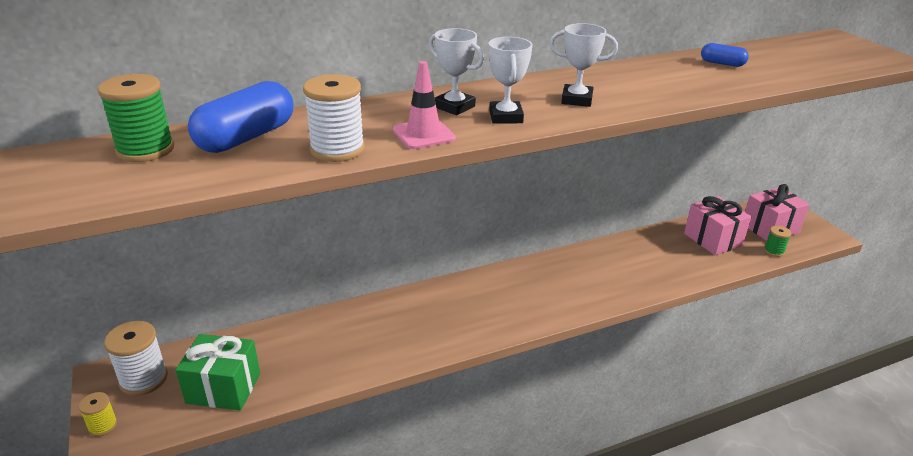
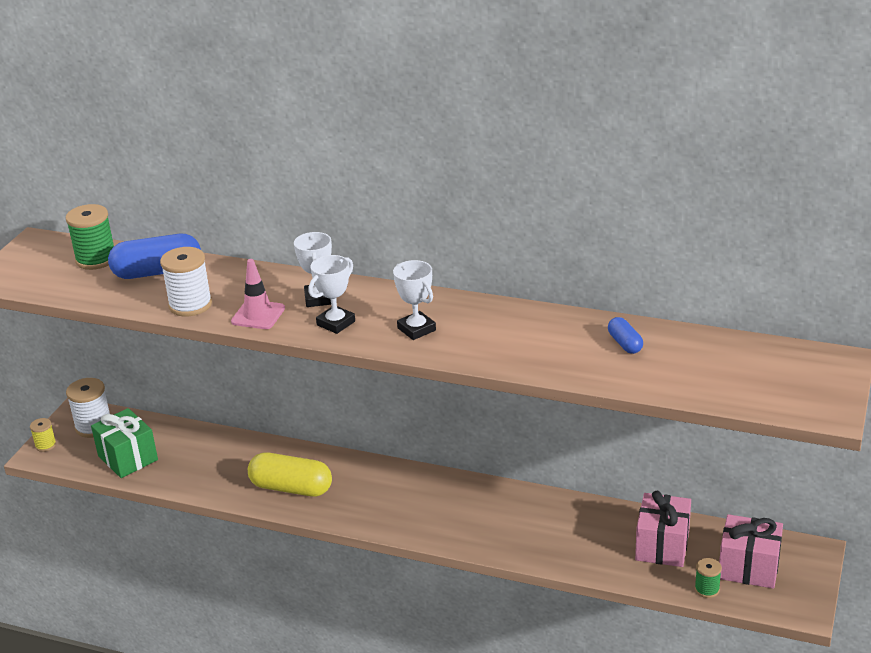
camera: 45 degrees right, 0 degrees up
none -> yellow capsule [248,452,332,497]

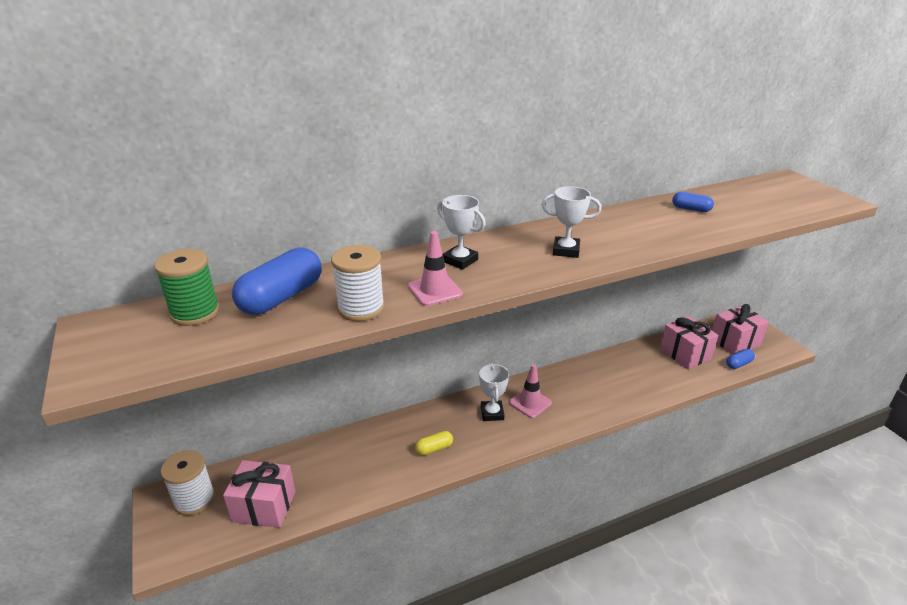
camera: 45 degrees left, 0 degrees up
yellow spool [30,418,56,452] -> none
green gift [91,408,158,478] -> pink gift [223,460,296,528]
yellow capsule [248,452,332,497] -> yellow capsule [415,431,453,455], size x0.50
white trophy [309,255,355,334] -> white trophy moved to [479,363,509,421]
green spool [695,558,722,598] -> blue capsule [726,349,755,369]
none -> pink traffic cone [509,364,552,418]

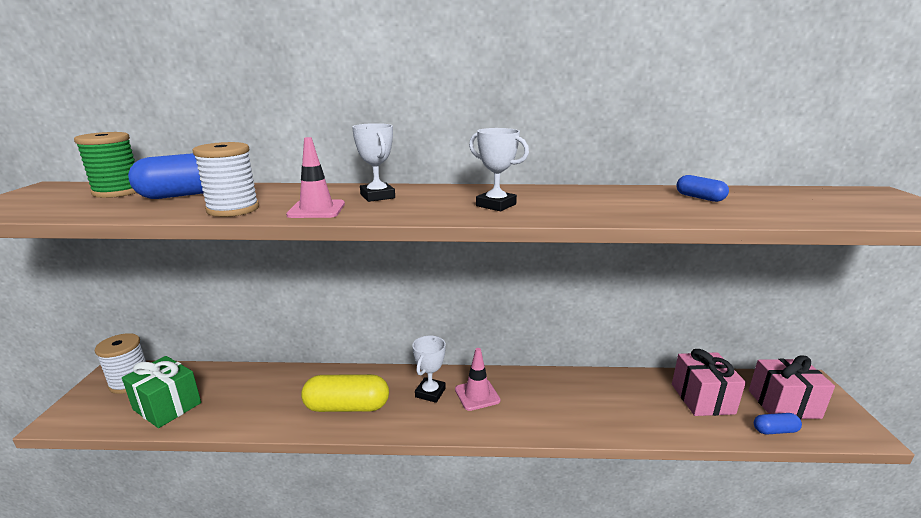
camera: 25 degrees right, 10 degrees down
pink gift [223,460,296,528] -> green gift [122,356,201,428]
yellow capsule [415,431,453,455] -> yellow capsule [301,374,389,412], size x1.99

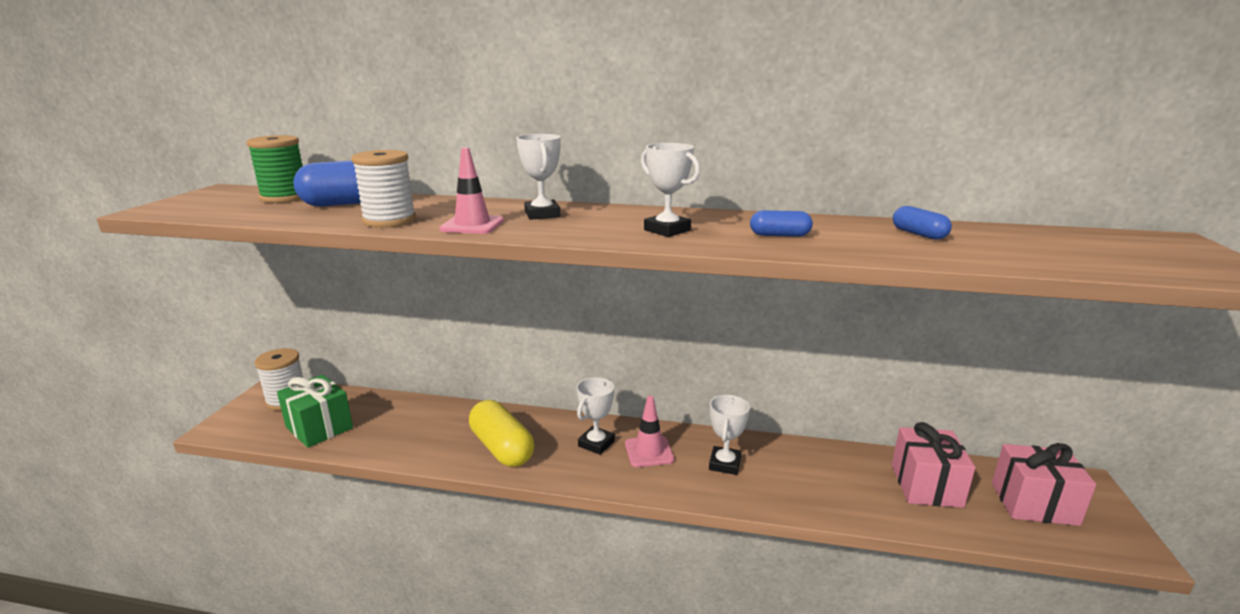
camera: 10 degrees right, 0 degrees up
yellow capsule [301,374,389,412] -> yellow capsule turned 45 degrees clockwise [469,400,534,467]
blue capsule [754,413,802,435] -> blue capsule moved to [750,210,813,237]
none -> white trophy [709,395,750,475]

